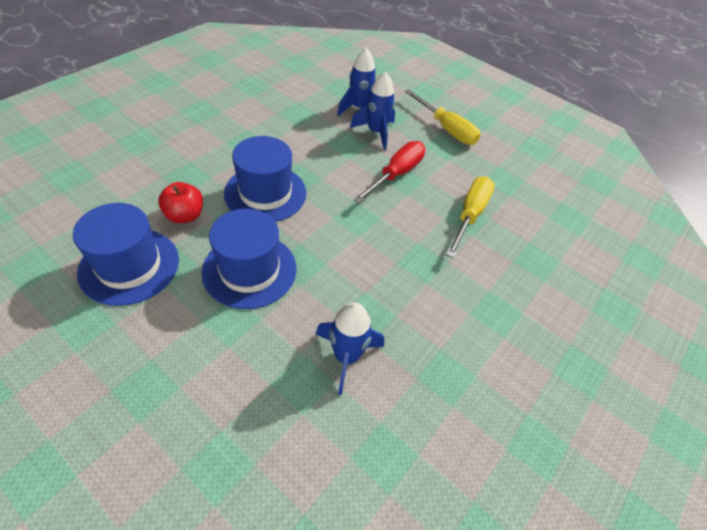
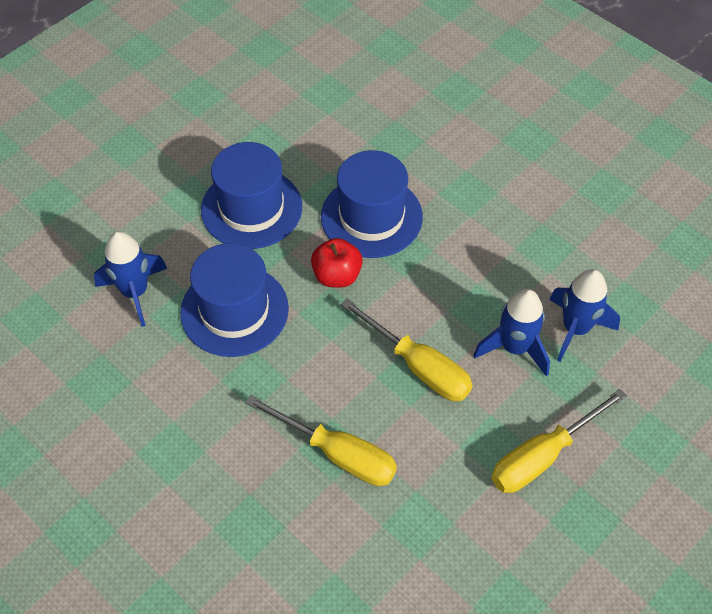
camera: 100 degrees right, 5 degrees up
blue hat [73,203,179,306] -> blue hat moved to [180,243,289,357]
red apple [158,182,203,223] -> red apple moved to [311,238,363,288]
red screwdriver [353,141,426,204] -> yellow screwdriver [341,298,472,401]

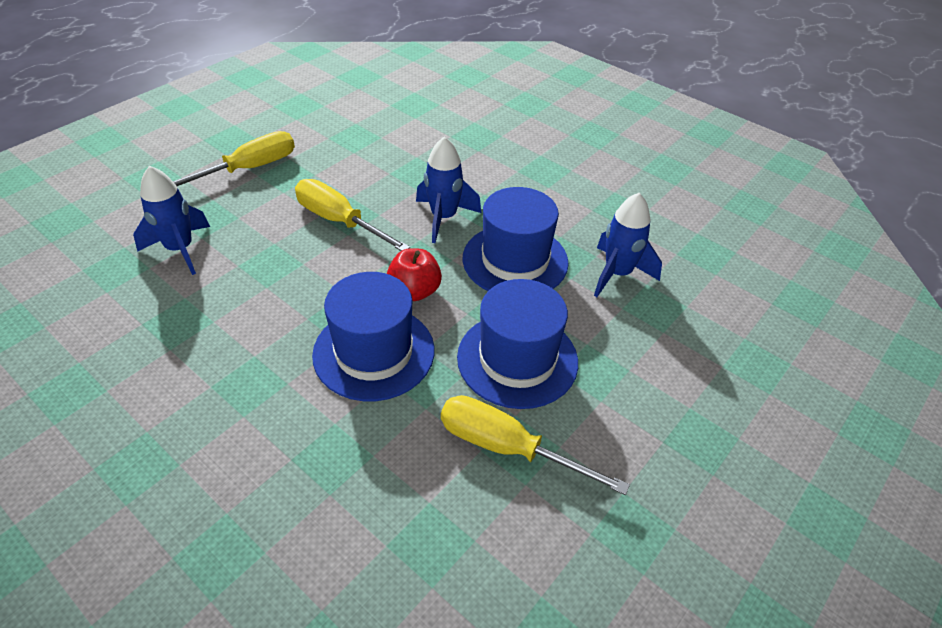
camera: 175 degrees right, 10 degrees down
yellow screwdriver [245,395,397,486] -> yellow screwdriver moved to [441,395,630,495]
blue rocket [473,289,550,377] -> blue rocket moved to [416,137,481,243]

